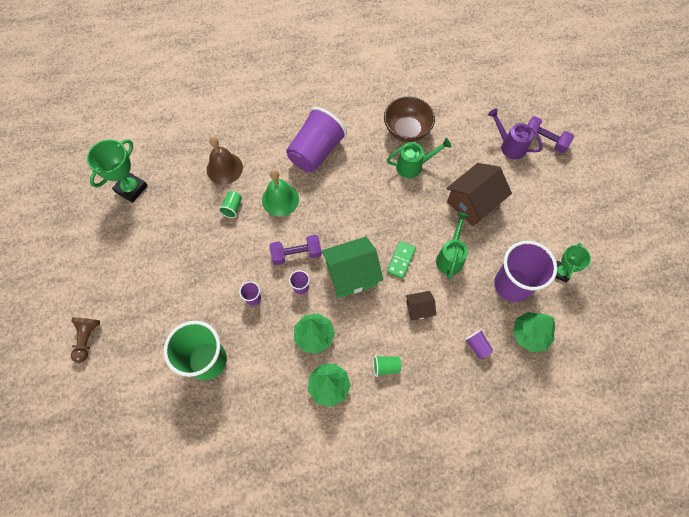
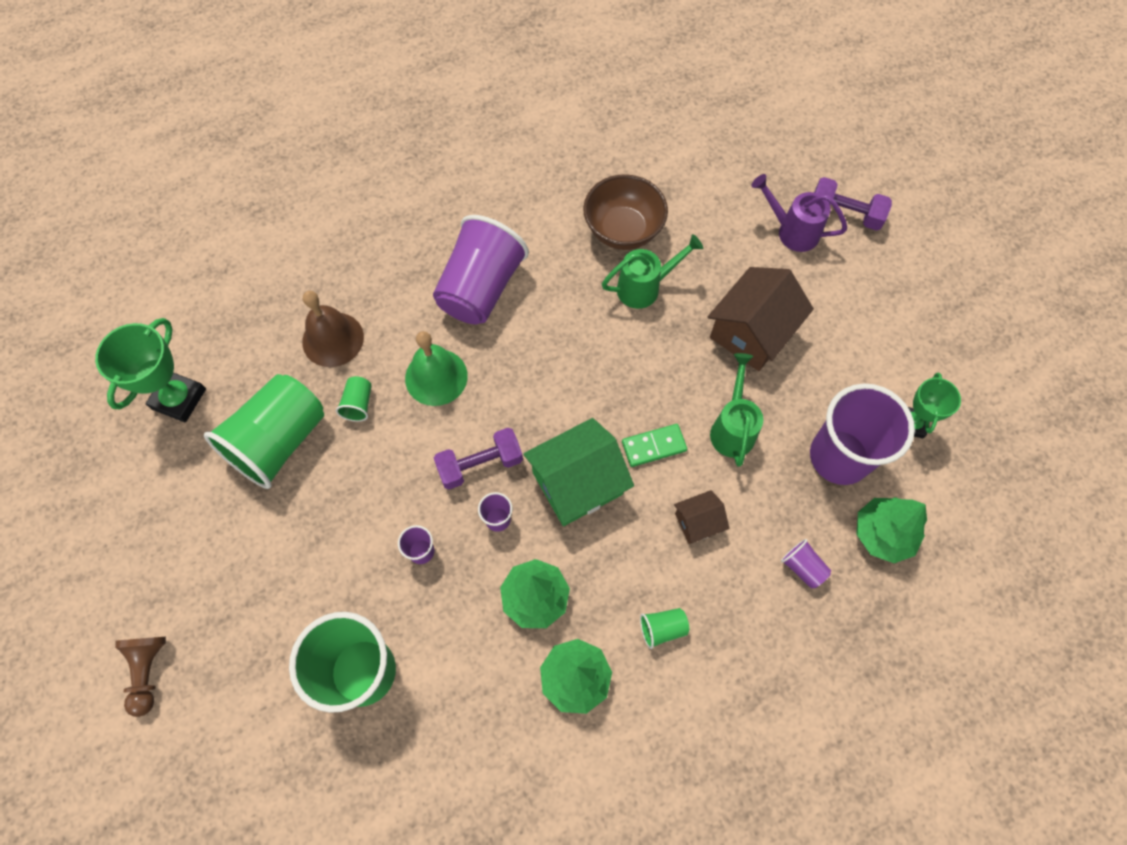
camera: 10 degrees left, 0 degrees up
green domino [387,241,416,279] -> green domino turned 60 degrees clockwise [622,424,687,467]
none -> green cup [204,374,324,489]

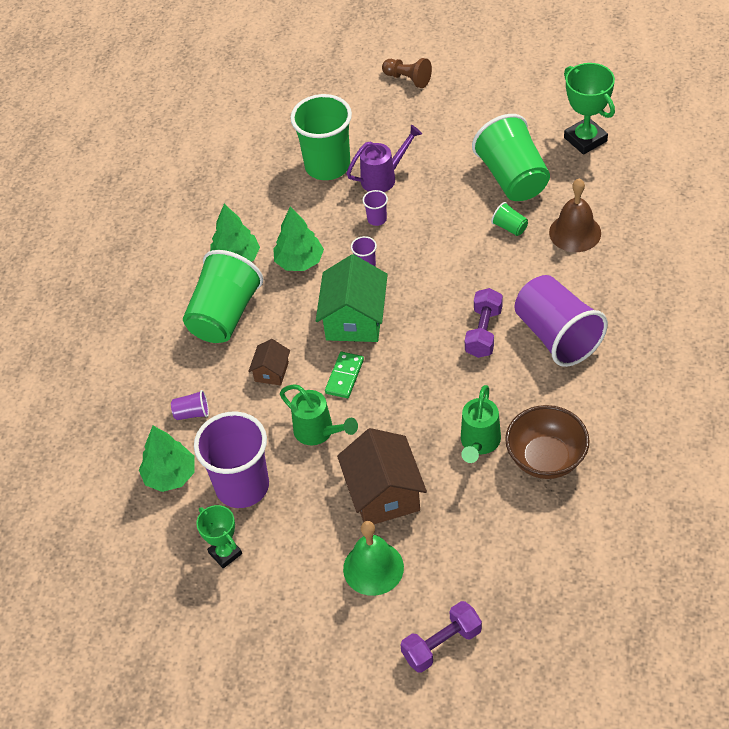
camera: 130 degrees right, 15 degrees down
green bell [405,331,468,406] -> green bell moved to [343,521,404,596]
purple dumbbell [434,428,523,490] -> purple dumbbell moved to [465,288,503,358]
green cup [640,608,689,649] -> green cup [183,250,263,343], size x2.44
purple watering can [751,174,847,252] -> purple watering can moved to [346,125,422,192]

